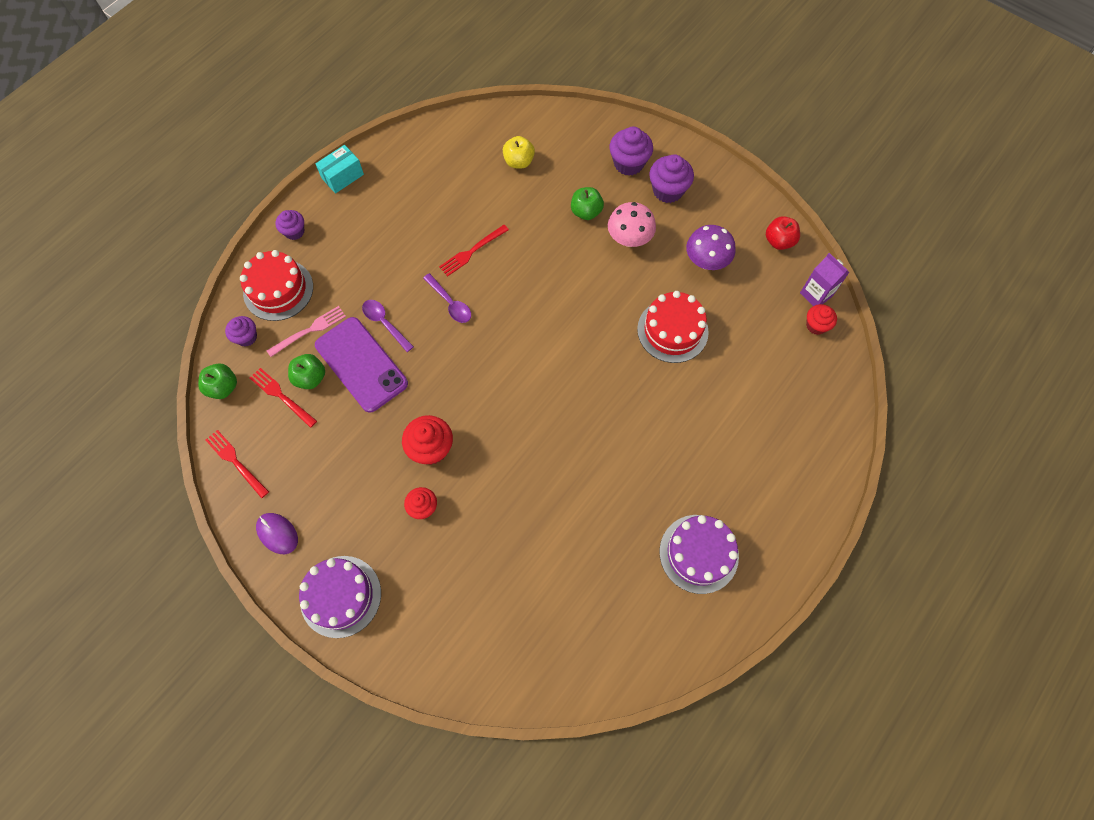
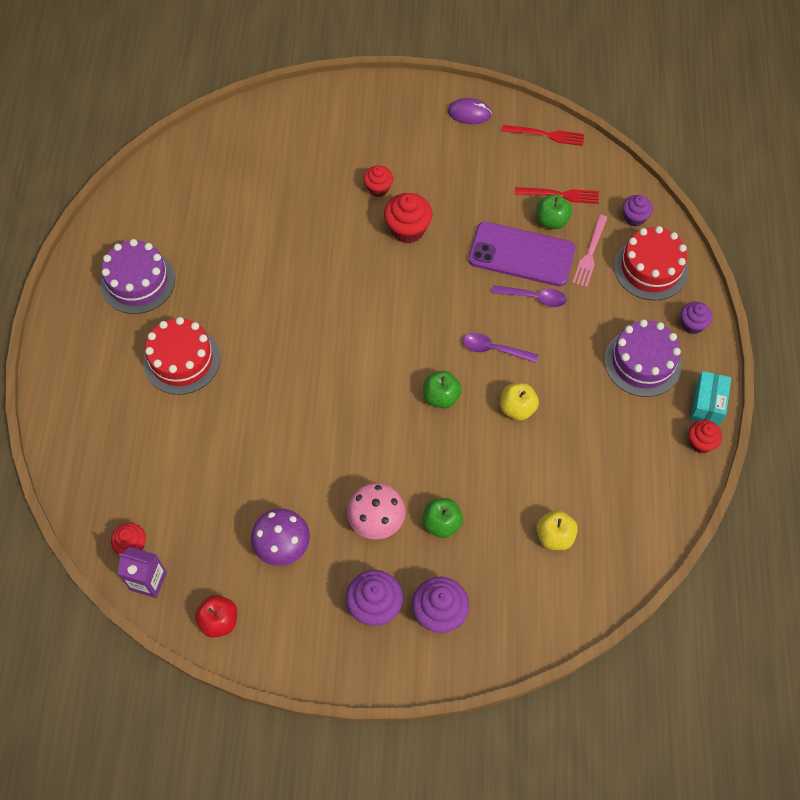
camera: 145 degrees right, 5 degrees down
green apple [198,364,237,399] -> green apple moved to [423,371,462,409]
purple cake [299,556,381,638] -> purple cake moved to [604,319,682,397]
red fork [439,225,509,277] -> yellow apple [500,383,539,421]
red cake [637,291,709,363] -> red cake moved to [143,317,220,395]
none -> red cupcake [688,420,722,453]

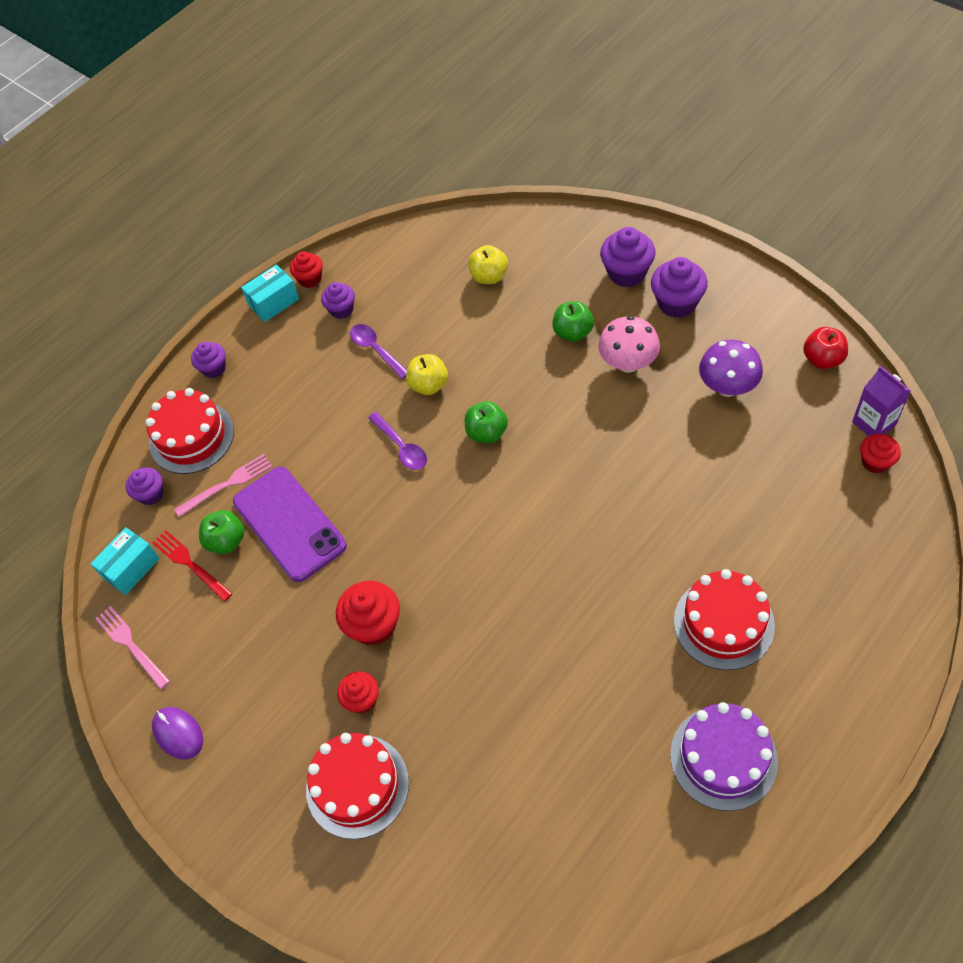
camera: 135 degrees left, 5 degrees down
purple spoon [492,285,567,307] -> purple spoon moved to [350,324,407,379]
red fork [502,125,584,146] -> pink fork [95,606,170,689]
purple cake [604,319,682,397] -> none
none -> turquoise box [91,527,160,595]
none -> red cake [306,733,409,839]
none -> purple cupcake [321,282,355,319]

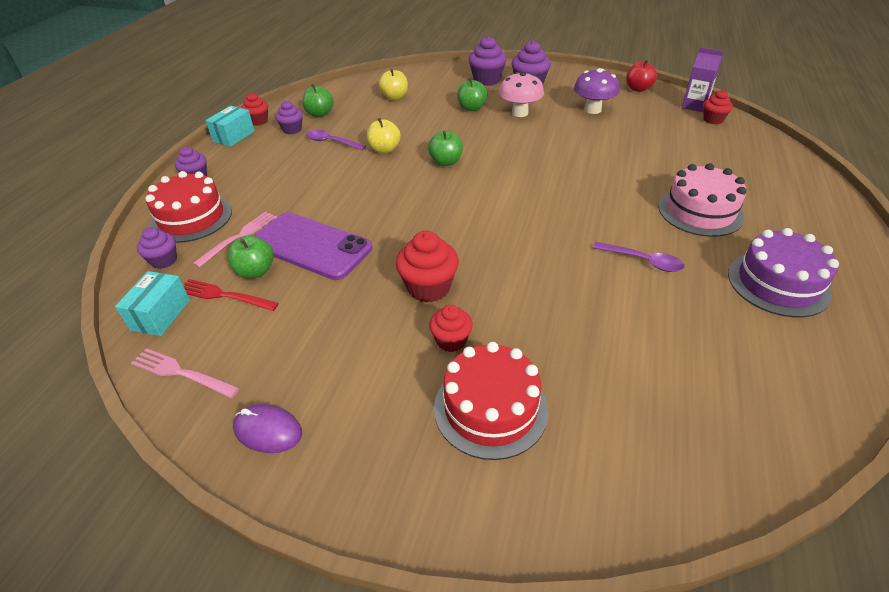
camera: 30 degrees left, 15 degrees down
purple spoon [368,412,427,470] -> purple spoon moved to [593,242,684,272]
red cake [674,569,775,670] -> pink cake [658,163,746,237]
none -> green apple [303,84,334,117]

